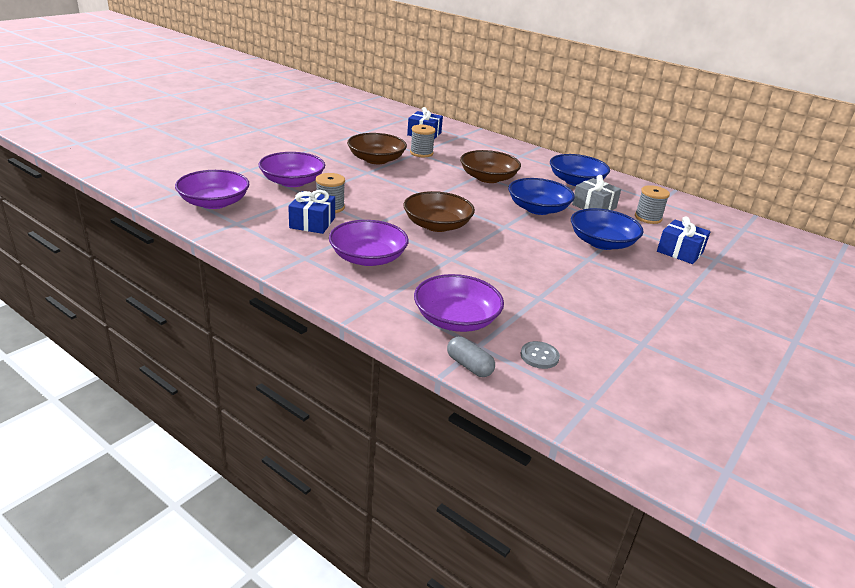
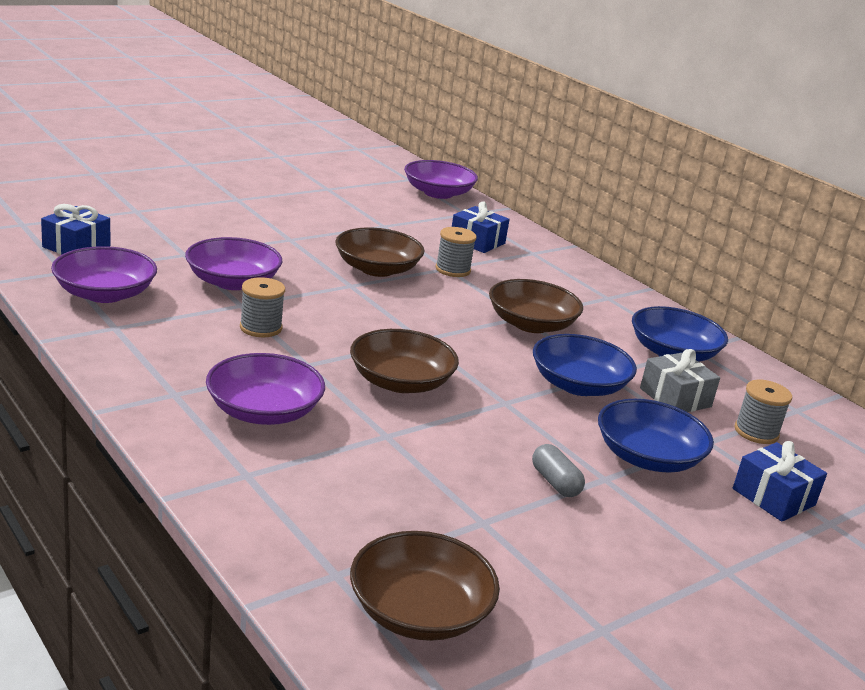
camera: 15 degrees right, 5 degrees down
blue gift [288,190,335,234] -> blue gift moved to [41,204,110,254]
purple bowl [414,274,504,332] -> purple bowl moved to [404,160,478,199]
grey capsule [447,337,495,377] -> grey capsule moved to [532,444,585,497]
grey button [521,341,560,369] -> brown bowl [350,531,500,641]

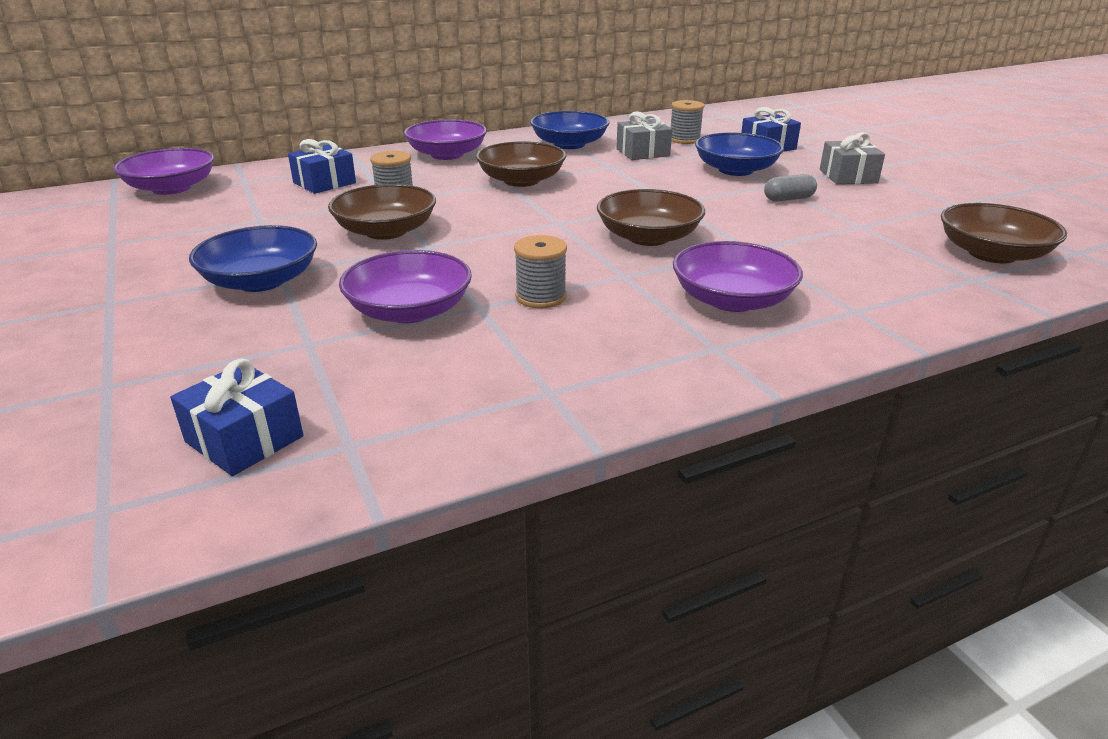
camera: 75 degrees left, 5 degrees up
purple bowl [51,246,157,303] -> purple bowl moved to [404,120,487,160]
blue bowl [533,334,637,396] -> blue bowl moved to [189,225,317,292]
none -> grey gift [820,132,885,185]

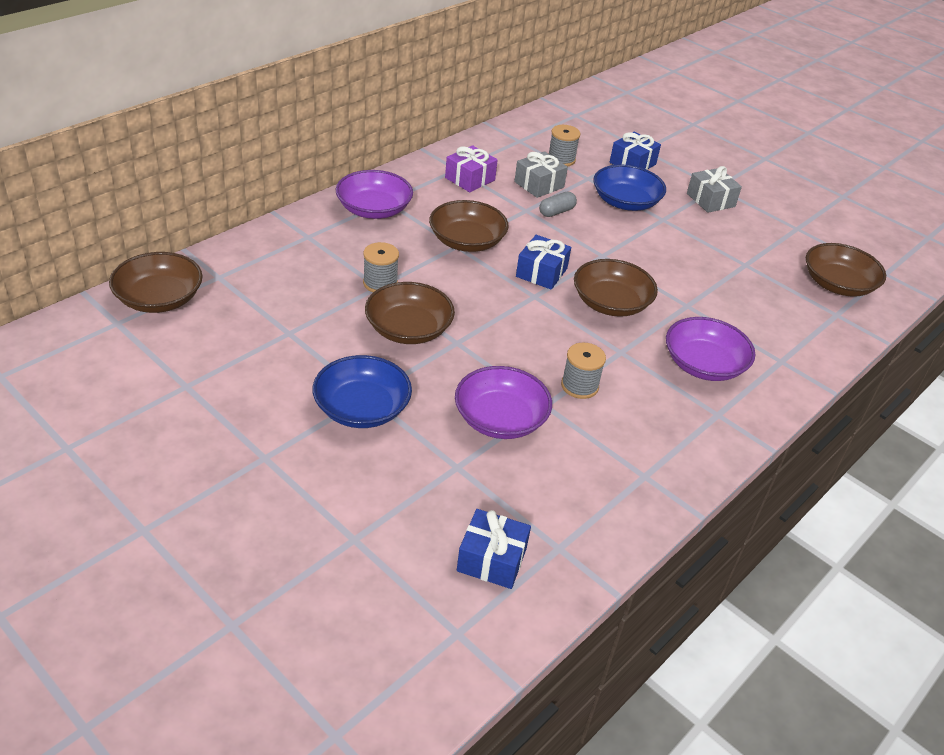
camera: 25 degrees left, 10 degrees up
purple bowl [113,148,214,195] -> brown bowl [109,252,203,313]
blue gift [288,139,356,194] -> blue gift moved to [516,235,571,290]
blue bowl [530,111,609,149] -> purple gift [445,145,498,192]
grey capsule [764,174,817,202] -> grey capsule moved to [539,192,577,217]

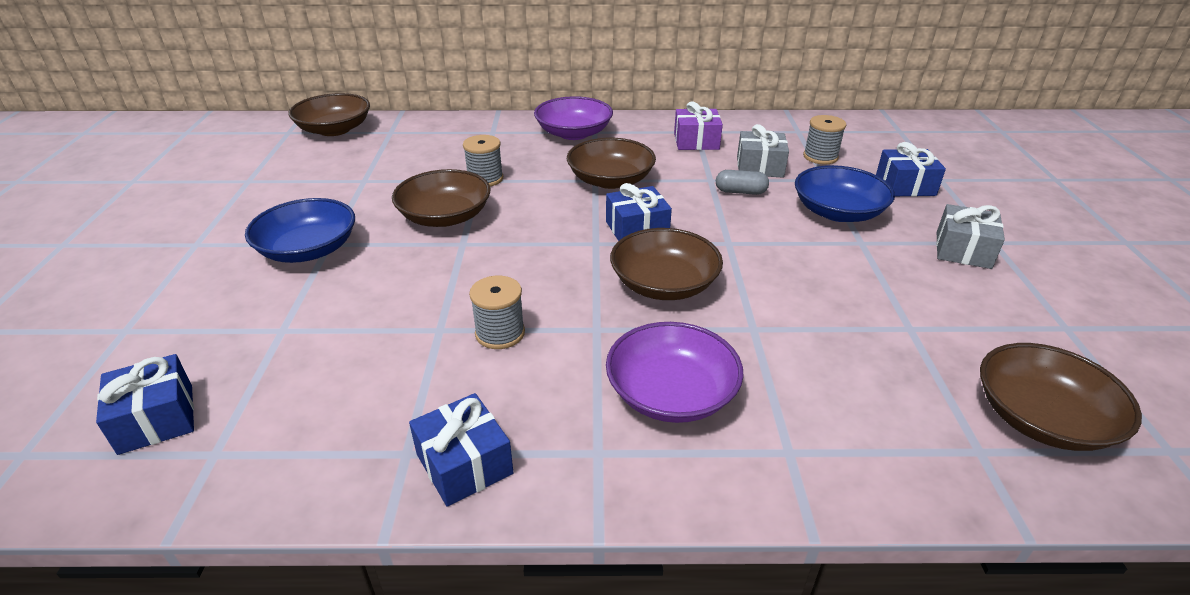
camera: 50 degrees right, 5 degrees down
purple bowl [455,366,552,439] -> none
none -> blue gift [409,393,514,507]

